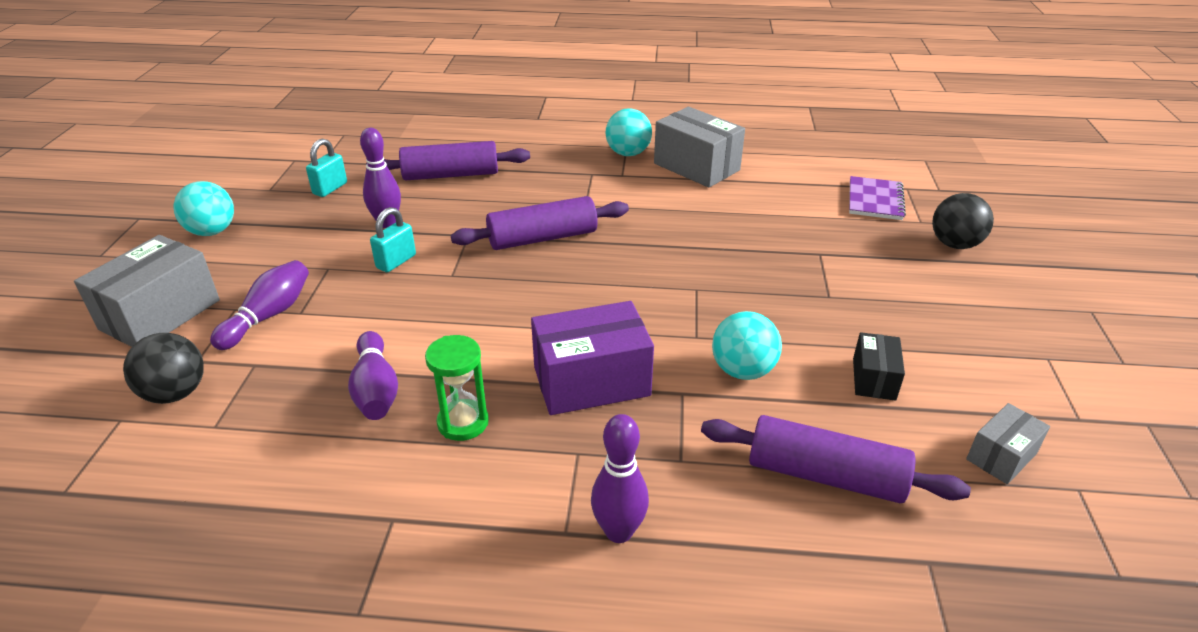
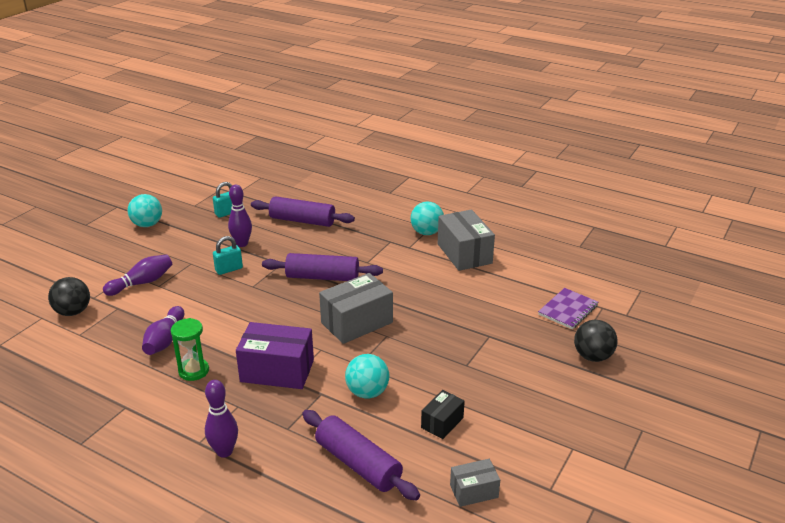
camera: 25 degrees right, 5 degrees down
grey box [74,235,220,347] -> grey box moved to [319,273,393,344]

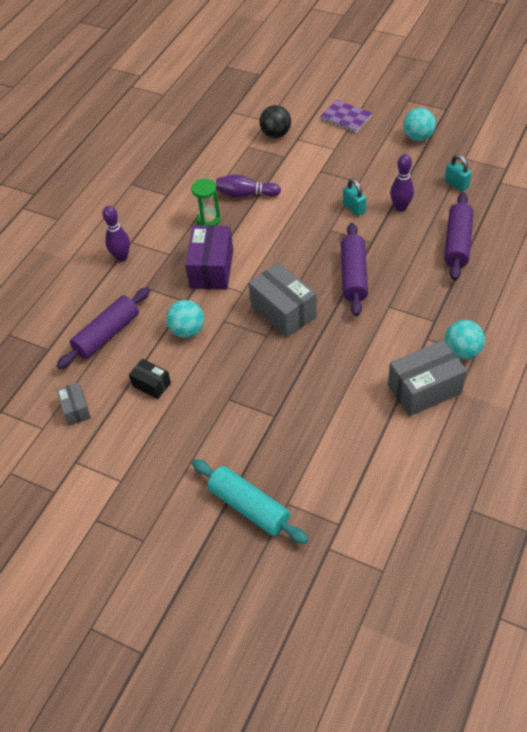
camera: 90 degrees right, 20 degrees up
purple bowling pin [103,254,172,296] -> none
purple notebook [538,288,598,329] -> purple notebook moved to [320,100,372,132]
black ball [574,320,618,362] -> turquoise rolling pin [192,459,308,544]

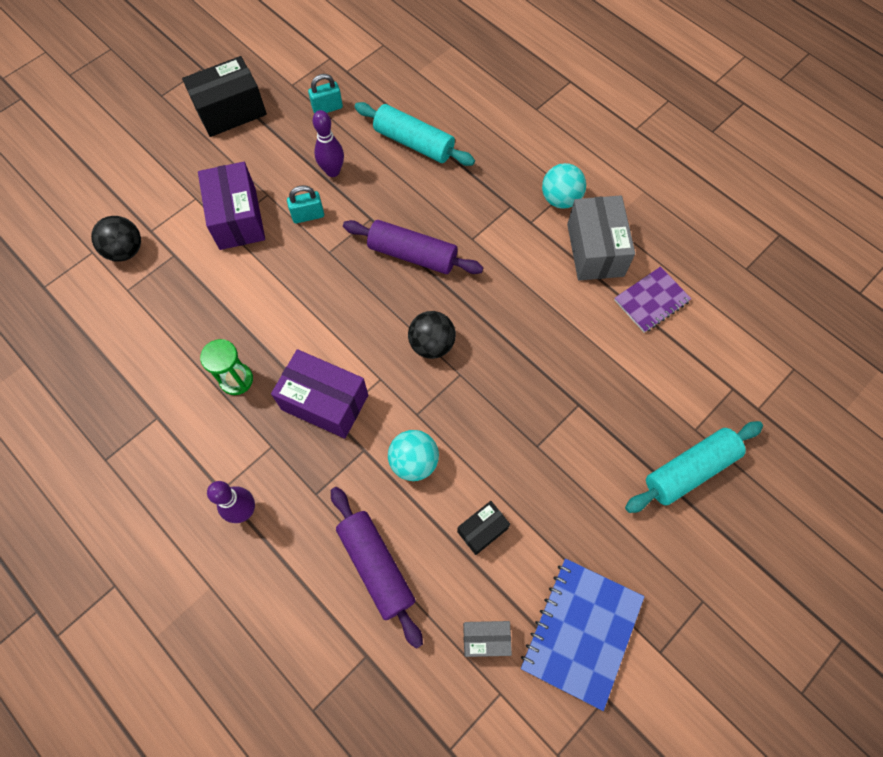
camera: 75 degrees left, 15 degrees up
purple bowling pin [216,174,281,198] -> none
grey box [248,262,317,337] -> black ball [408,311,456,359]
purple notebook [320,100,372,132] -> purple notebook moved to [614,266,691,333]
turquoise ball [403,108,436,141] -> black box [182,56,267,137]
purple rolling pin [444,192,473,281] -> turquoise rolling pin [355,102,475,166]
none -> purple box [198,162,265,250]
none -> blue notebook [521,558,644,711]

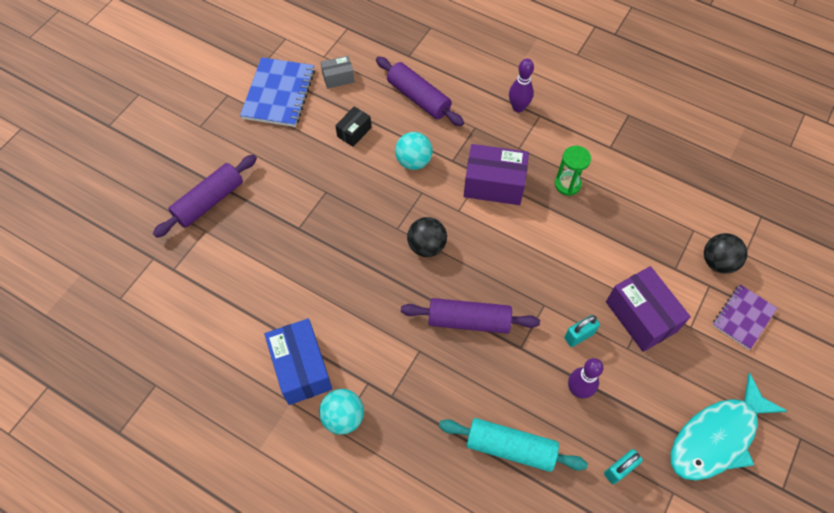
camera: 165 degrees right, 5 degrees down
black box [182,56,267,137] -> turquoise fish [671,373,787,481]
grey box [567,195,635,281] -> blue box [264,318,332,405]
purple notebook [614,266,691,333] -> purple notebook moved to [712,284,777,350]
turquoise rolling pin [625,421,763,513] -> purple rolling pin [153,154,257,238]

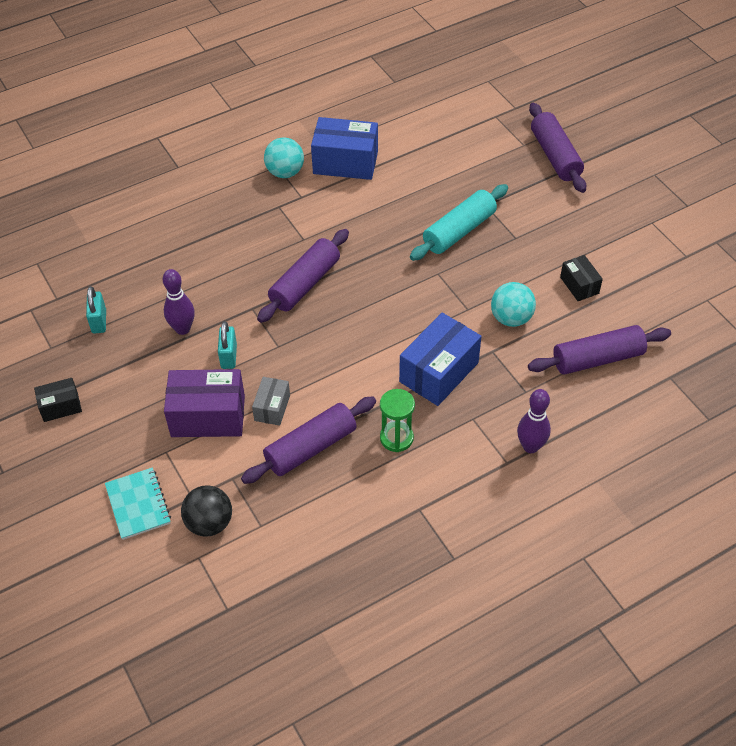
camera: 120 degrees right, 10 degrees down
blue notebook [240,57,315,127] -> none
grey box [321,56,354,89] -> grey box moved to [252,377,290,426]
black ball [407,217,447,257] -> none
turquoise rolling pin [439,418,588,472] -> turquoise rolling pin moved to [410,184,508,261]
purple box [464,144,529,205] -> blue box [399,313,481,406]
turquoise fish [671,373,787,481] -> black box [34,378,82,422]
purple notebook [712,284,777,350] -> turquoise notebook [105,467,171,540]
none -> purple rolling pin [241,397,376,484]

